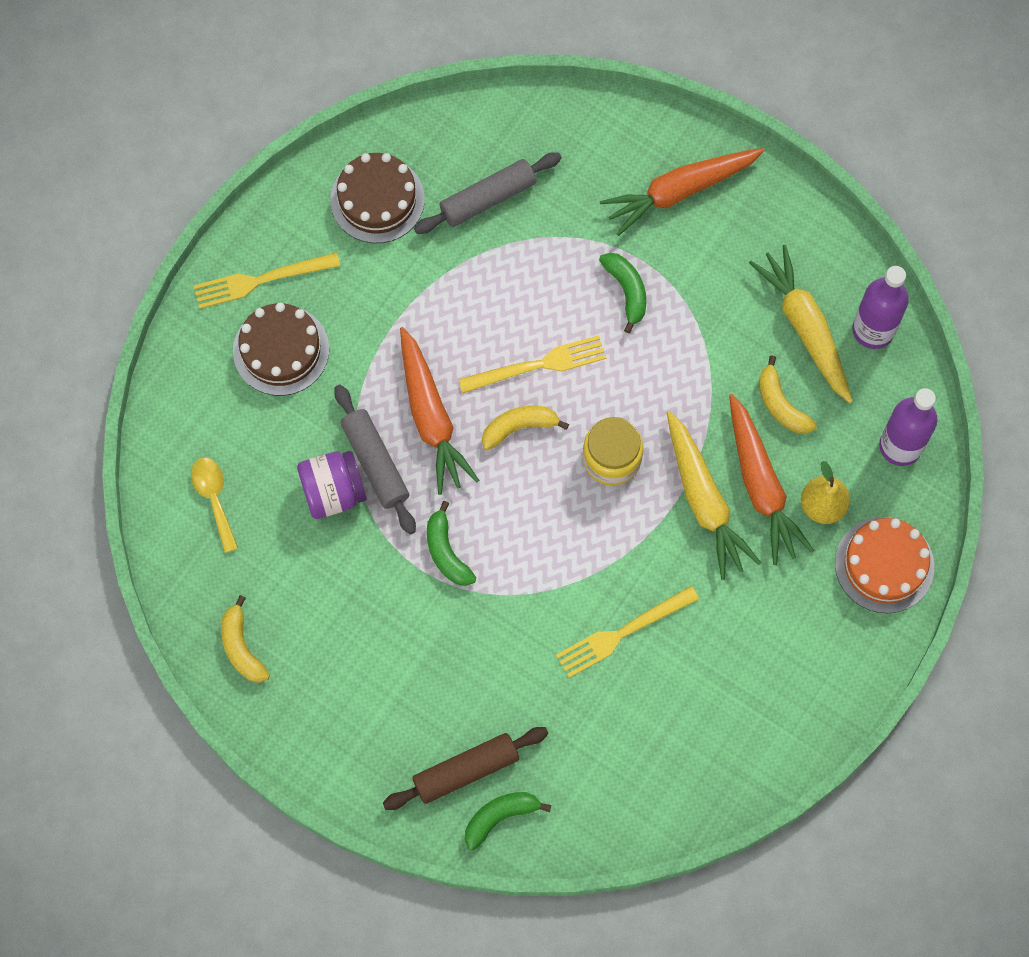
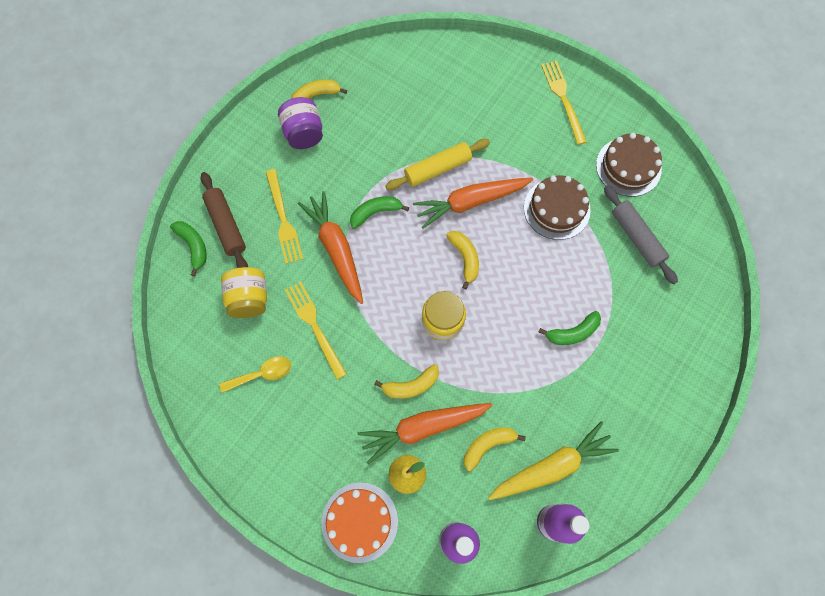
camera: 90 degrees right, 0 degrees up
yellow spoon [191,457,238,553] -> yellow spoon moved to [219,356,291,393]
brown cake [233,303,329,396] -> brown cake moved to [524,175,591,240]
purple jar [297,451,366,519] -> purple jar moved to [278,97,323,149]
grey rolling pin [334,385,416,534] -> yellow rolling pin [385,139,490,190]
yellow fork [458,335,606,393] -> yellow fork moved to [266,169,303,264]
orange carrot [600,148,764,236] -> orange carrot moved to [298,191,363,304]
yellow carrot [667,411,761,580] -> yellow banana [374,364,439,399]
none -> yellow jar [221,267,267,318]

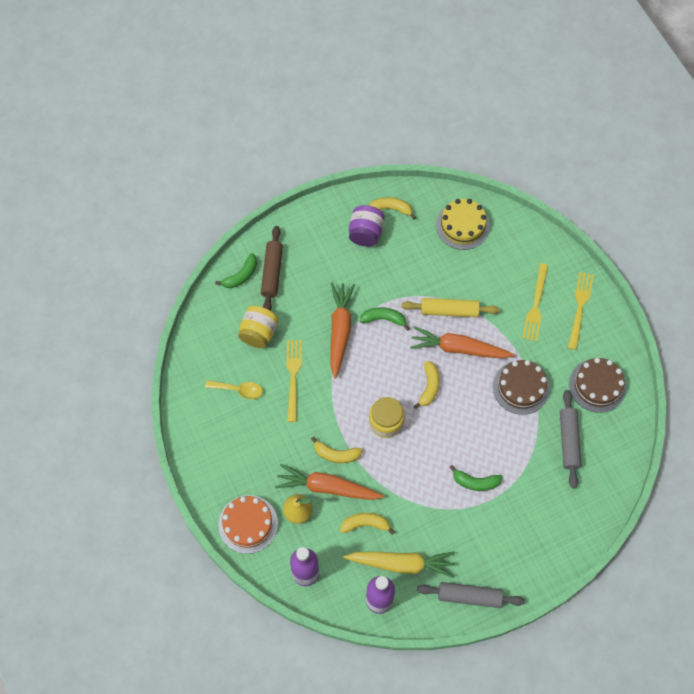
camera: 30 degrees right, 5 degrees down
green banana [170,221,207,276] -> green banana turned 45 degrees clockwise [215,253,257,288]
yellow fork [266,169,303,264] -> yellow fork moved to [522,263,548,342]
none -> grey rolling pin [417,582,525,608]
none -> yellow cake [436,199,490,250]

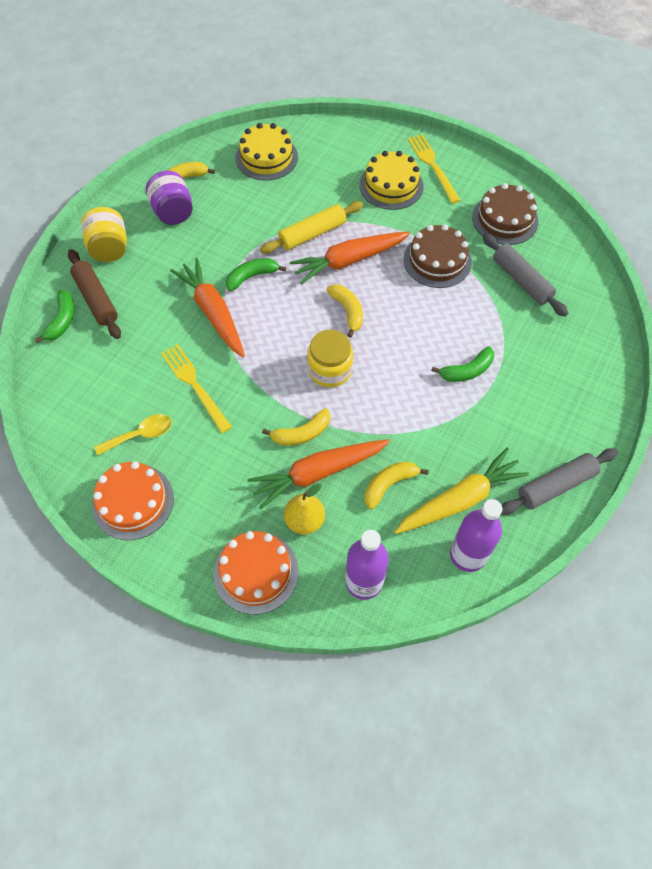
camera: 35 degrees left, 5 degrees down
yellow jar [238,306,279,348] -> yellow jar moved to [81,207,127,262]
yellow fork [522,263,548,342] -> yellow cake [359,151,424,210]
none -> orange cake [92,461,174,540]

